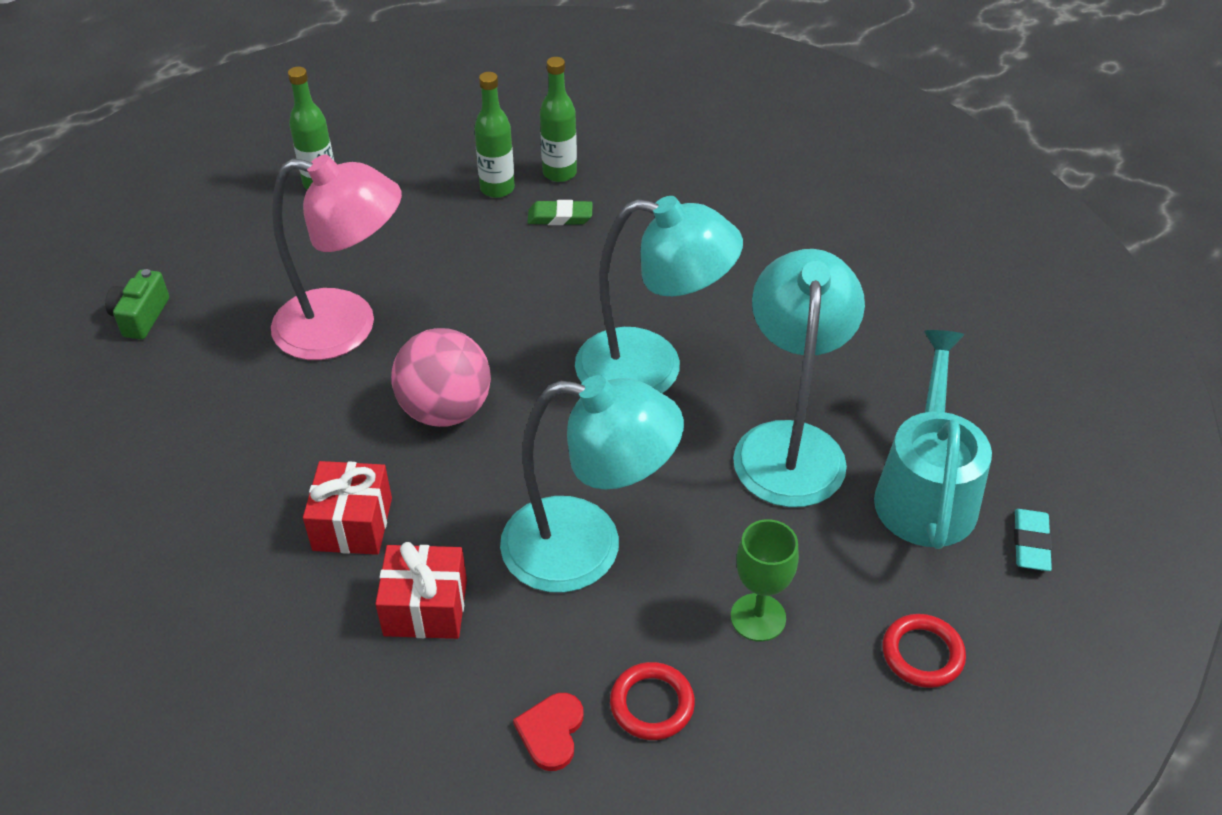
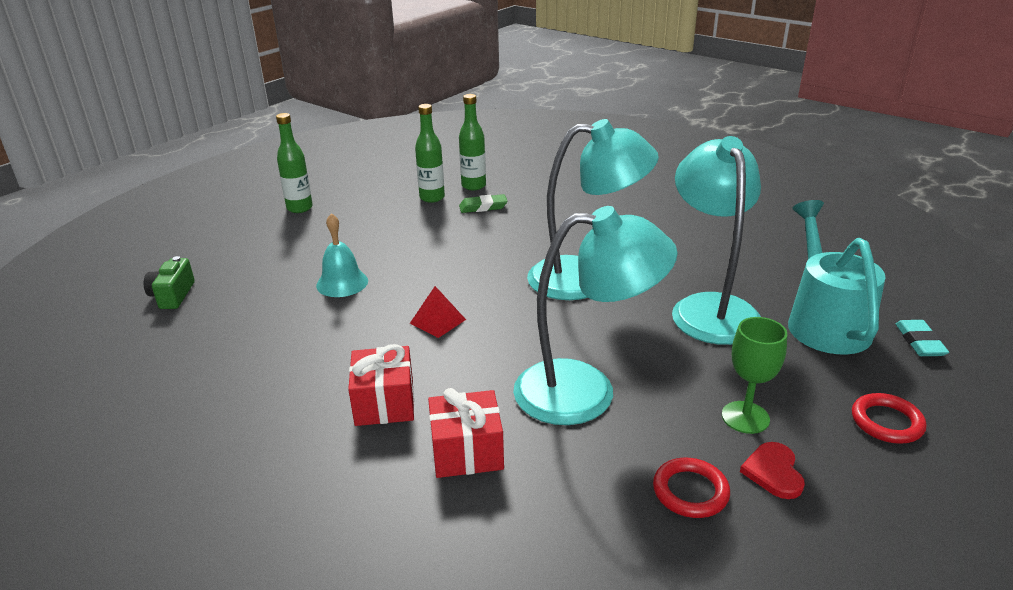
camera: 10 degrees left, 15 degrees down
pink lamp [271,154,402,360] -> turquoise bell [316,213,368,297]
pink ball [391,328,491,427] -> red pyramid [410,286,466,338]
red heart [513,693,583,771] -> red heart moved to [740,442,805,499]

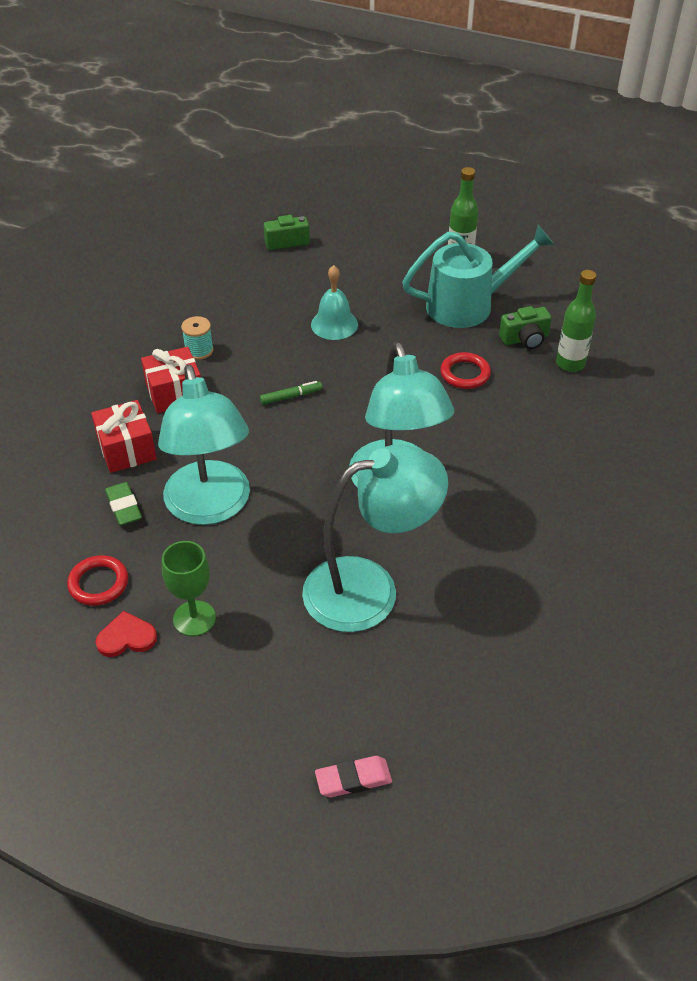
camera: 75 degrees right, 15 degrees up
red pyramid [410,286,466,338] -> green marker [260,381,322,405]
green bottle [415,104,445,203] -> green camera [499,306,552,349]
green eraser [459,194,508,213] -> green eraser moved to [105,482,142,526]
turquoise watering can [788,200,886,355] -> turquoise watering can moved to [402,225,554,328]
red ring [852,393,926,444] -> red ring moved to [440,352,491,389]
turquoise eraser [896,320,949,356] -> pink eraser [315,756,392,797]
none -> turquoise spool [181,316,214,360]

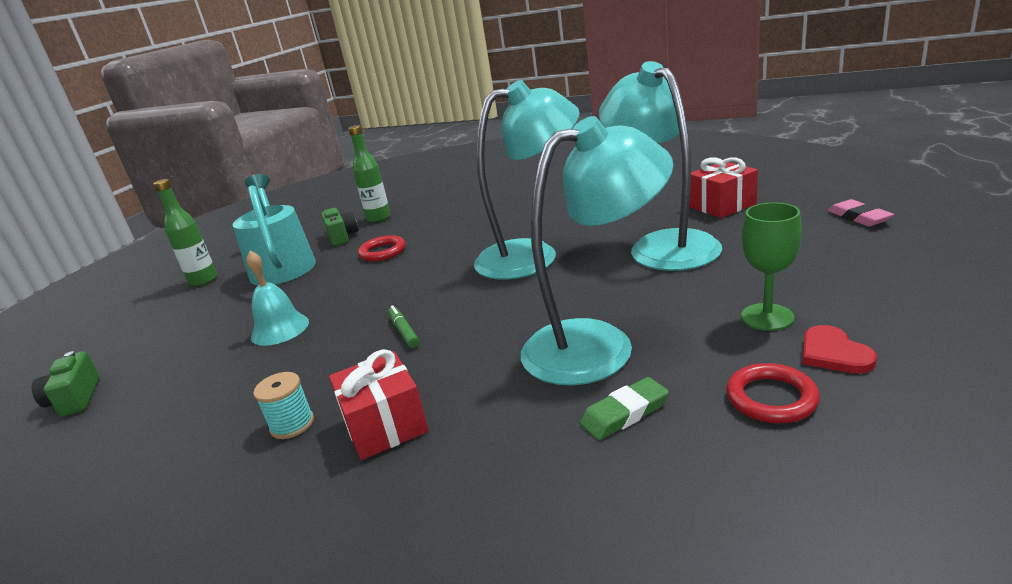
camera: 90 degrees left, 20 degrees down
red gift [91,400,157,473] -> red gift moved to [689,157,758,218]

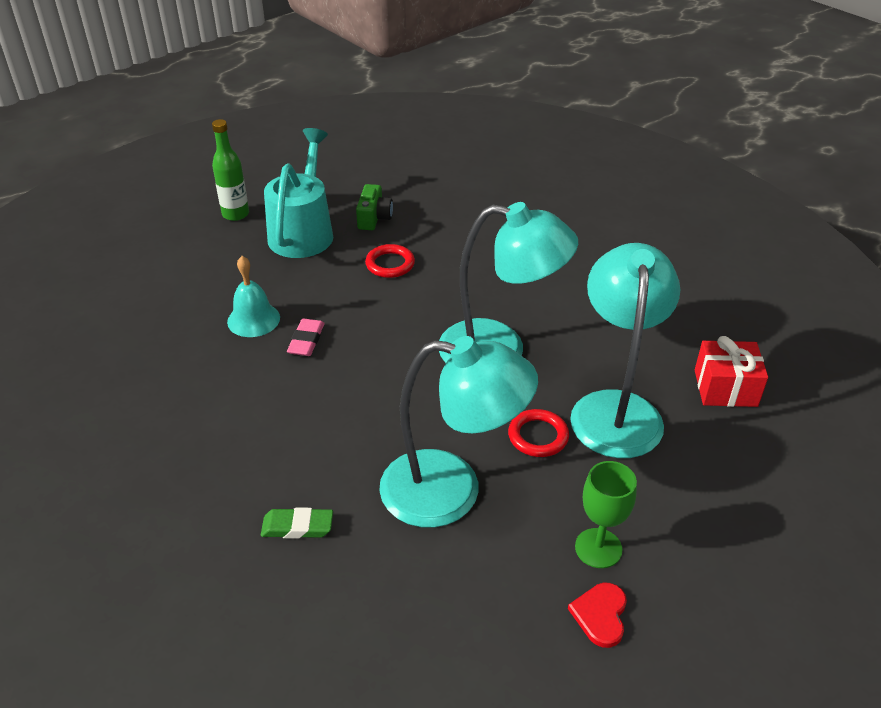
camera: 25 degrees right, 15 degrees up
green camera [32,351,100,417] -> none
turquoise spool [253,372,314,439] -> none
red gift [329,349,429,460] -> none
green bottle [348,125,391,222] -> none
green marker [388,305,419,348] -> none
green eraser [580,377,669,440] -> green eraser moved to [261,508,333,538]
red ring [726,363,820,423] -> red ring moved to [508,409,569,457]
pink eraser [828,199,894,227] -> pink eraser moved to [287,319,325,356]

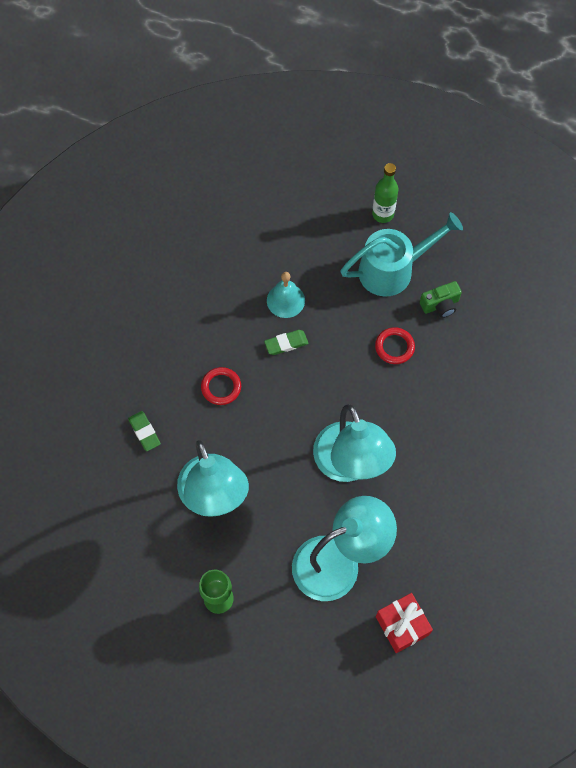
camera: 60 degrees right, 25 degrees up
pink eraser [287,319,325,356] -> green eraser [264,330,309,355]
red ring [508,409,569,457] -> red ring moved to [201,367,241,405]
red heart [568,583,627,648] -> none

